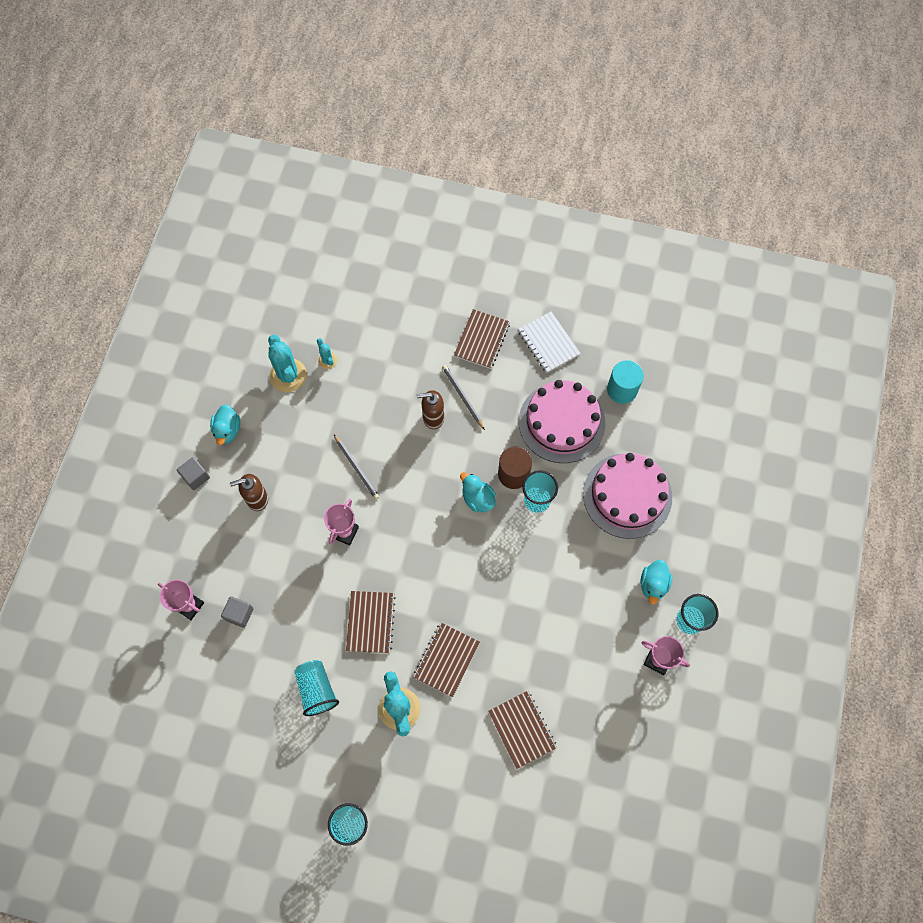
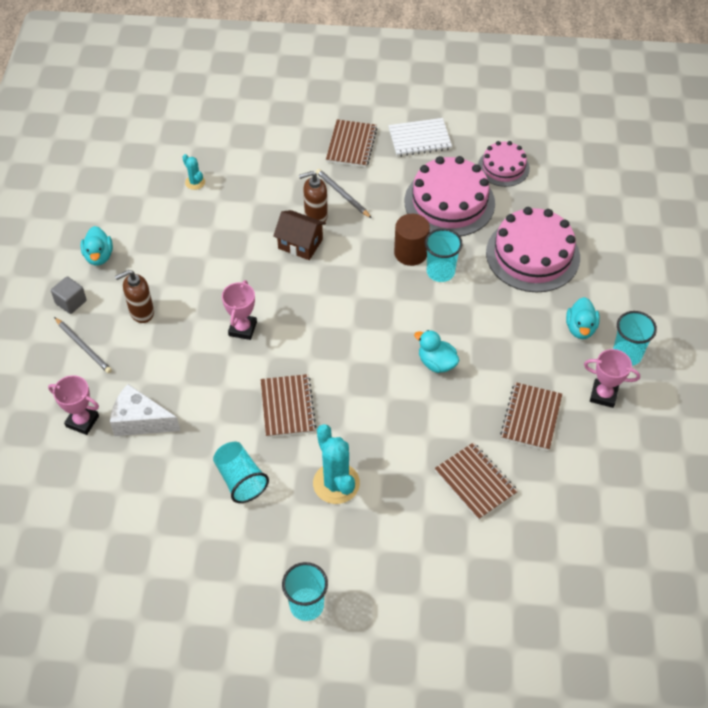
camera: 10 degrees left, 15 degrees down
grey cube [221,596,254,628] -> white cheese [110,384,180,436]
turquoise cactus [268,335,307,392] -> none
grey pencil [334,435,379,499] -> grey pencil moved to [54,317,112,373]
brown notebook [413,622,480,697] -> brown notebook moved to [500,382,562,451]
turquoise duck [460,472,496,512] -> turquoise duck moved to [414,330,460,373]
white notebook [518,312,581,373] -> white notebook turned 60 degrees counterclockwise [388,118,452,157]
turquoise cylinder [607,360,644,404] -> pink cake [478,141,530,187]
none -> brown house [273,210,326,260]

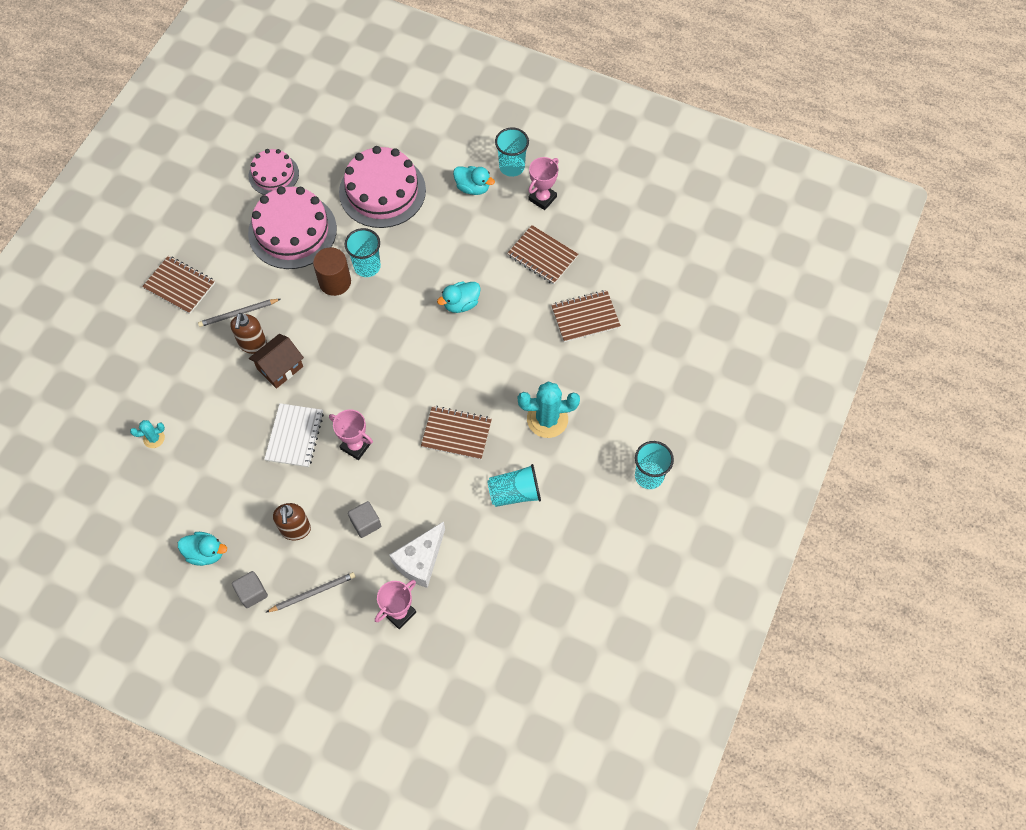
camera: 70 degrees left, 10 degrees up
white notebook [388,118,452,157] -> white notebook moved to [264,403,324,467]
none -> grey cube [348,501,381,538]

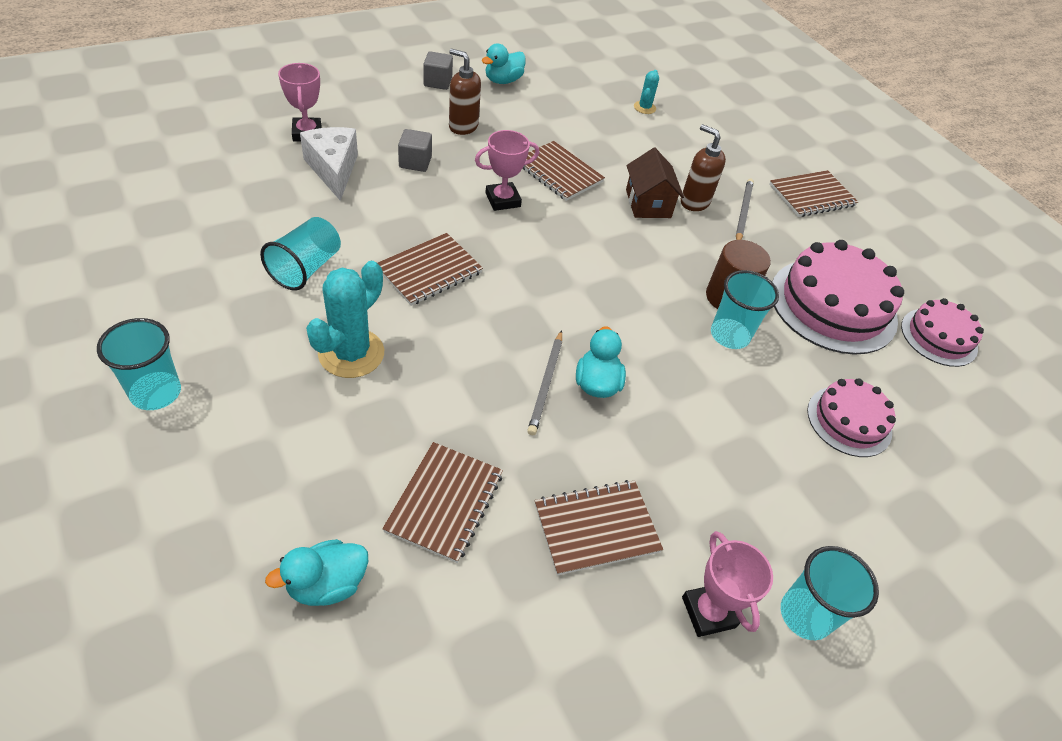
camera: 120 degrees right, 15 degrees down
white notebook [264,403,324,467] -> brown notebook [523,141,605,201]
grey pencil [267,572,355,612] -> grey pencil moved to [527,330,562,435]
pink cake [339,146,426,228] -> pink cake [807,378,896,457], size x0.58
turquoise duck [453,166,495,195] -> turquoise duck moved to [265,539,368,606]

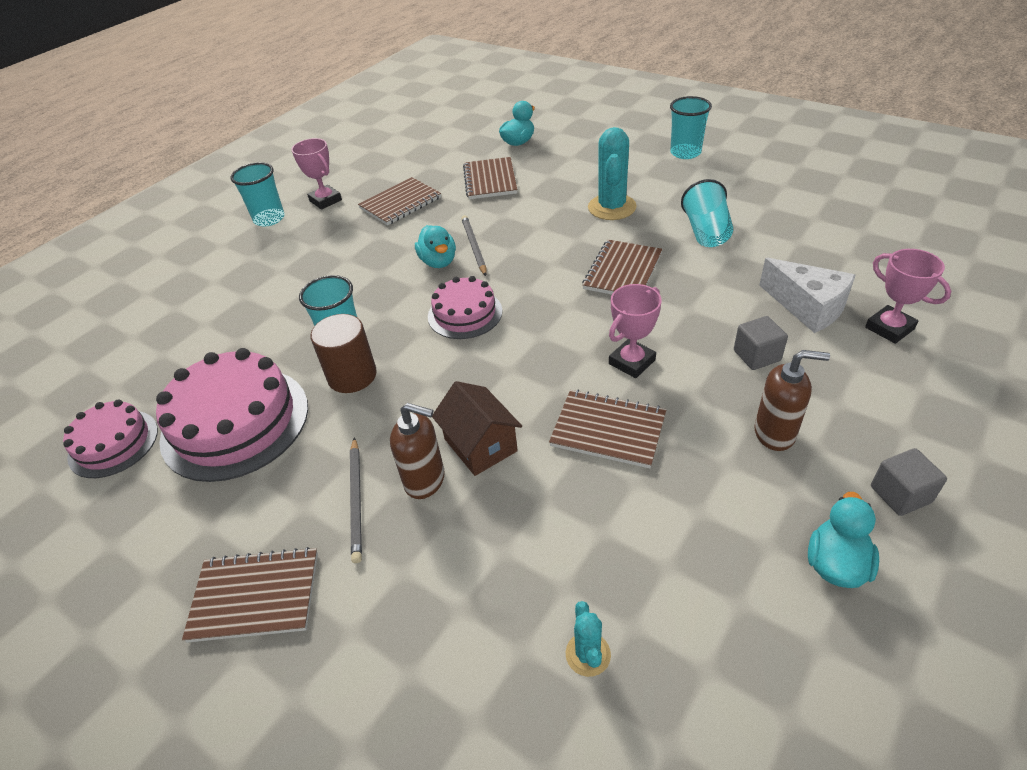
camera: 165 degrees right, 5 degrees down
brown notebook [769,170,858,217] -> brown notebook turned 45 degrees clockwise [182,547,318,643]
pink cake [807,378,896,457] -> pink cake moved to [428,276,502,339]

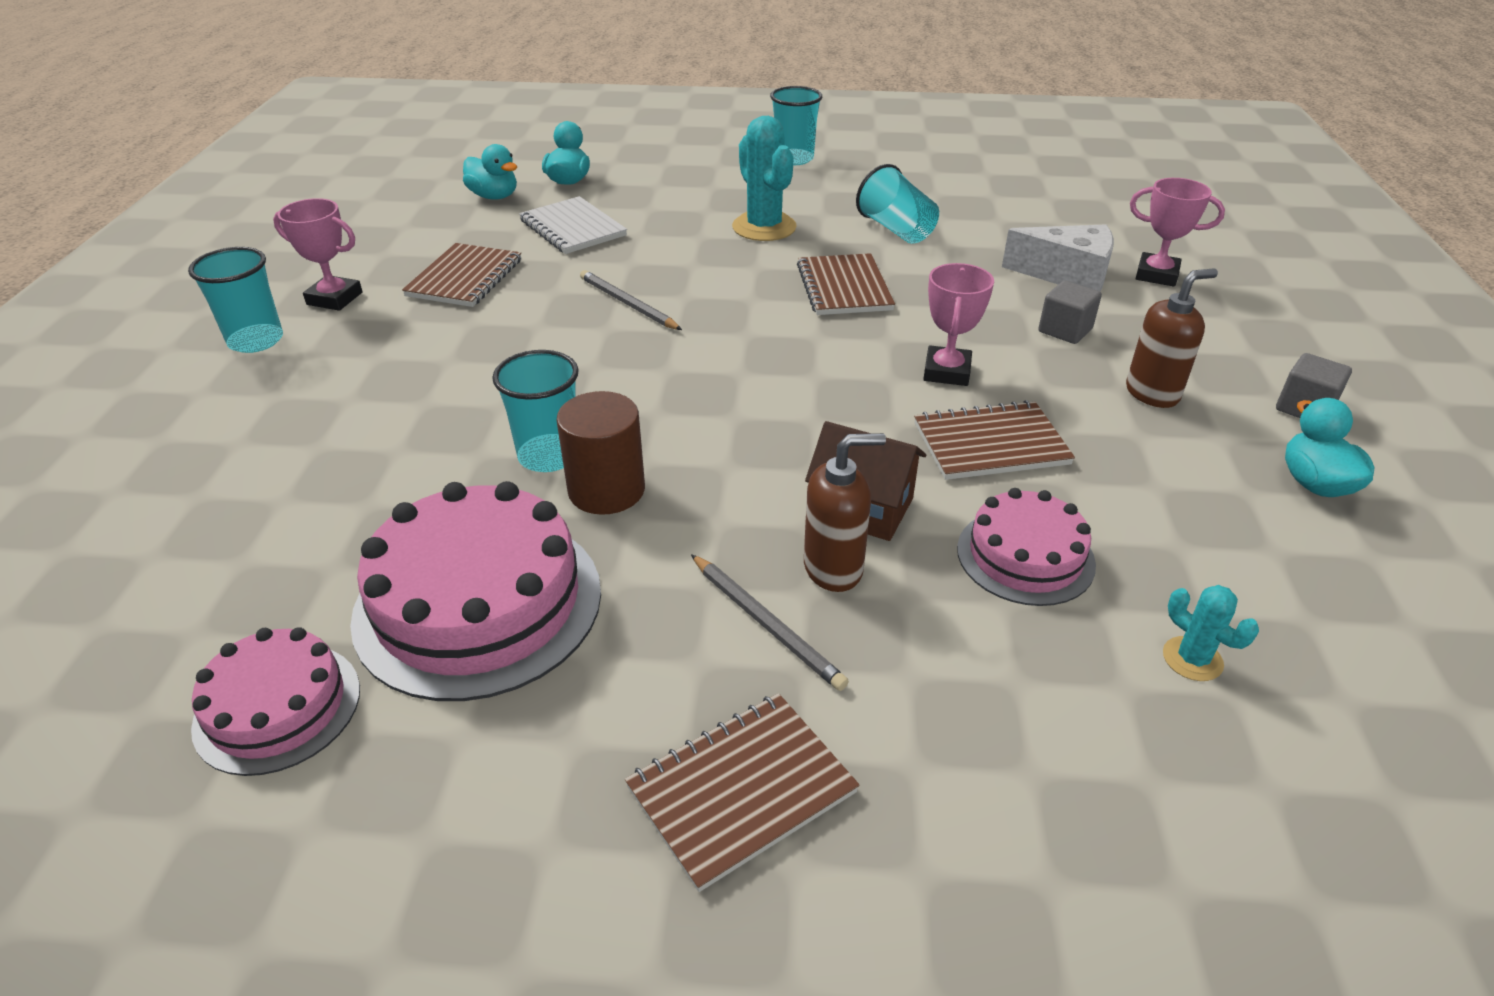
camera: 35 degrees left, 5 degrees down
turquoise duck [415,225,456,268] -> turquoise duck moved to [463,144,517,200]
pink cake [428,276,502,339] -> pink cake moved to [957,488,1096,606]
brown notebook [463,157,517,199] -> white notebook [519,196,627,254]

